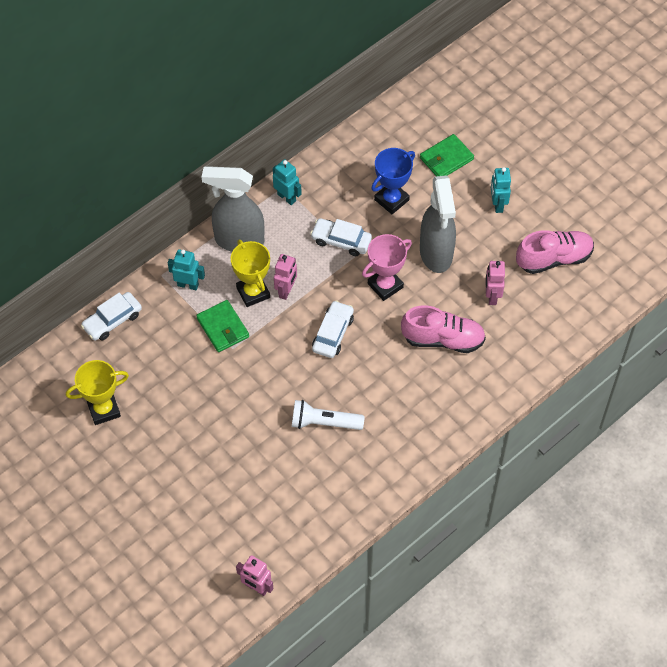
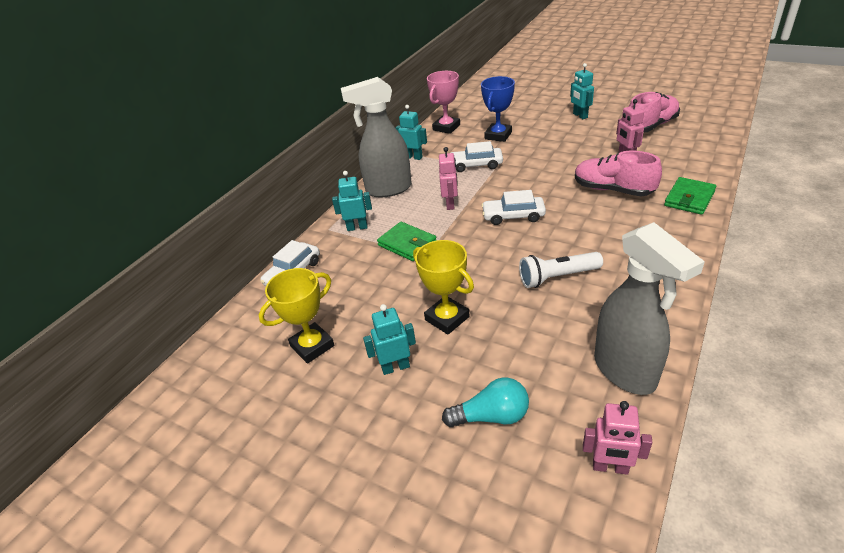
camera: 15 degrees left, 20 degrees down
yellow trophy [231,240,270,307] -> yellow trophy moved to [413,240,474,335]
white car [312,300,354,358] -> white car turned 90 degrees counterclockwise [481,190,546,225]
pink trophy [362,234,412,301] -> pink trophy moved to [427,71,460,134]
pink shoe [401,306,486,353] -> pink shoe turned 135 degrees counterclockwise [575,151,662,196]
green wallet [420,134,474,176] -> green wallet moved to [664,177,716,215]
grey spray bottle [420,175,456,273] -> grey spray bottle moved to [594,222,705,395]
none -> turquoise robot [363,304,416,375]
none -> turquoise light bulb [442,377,529,427]

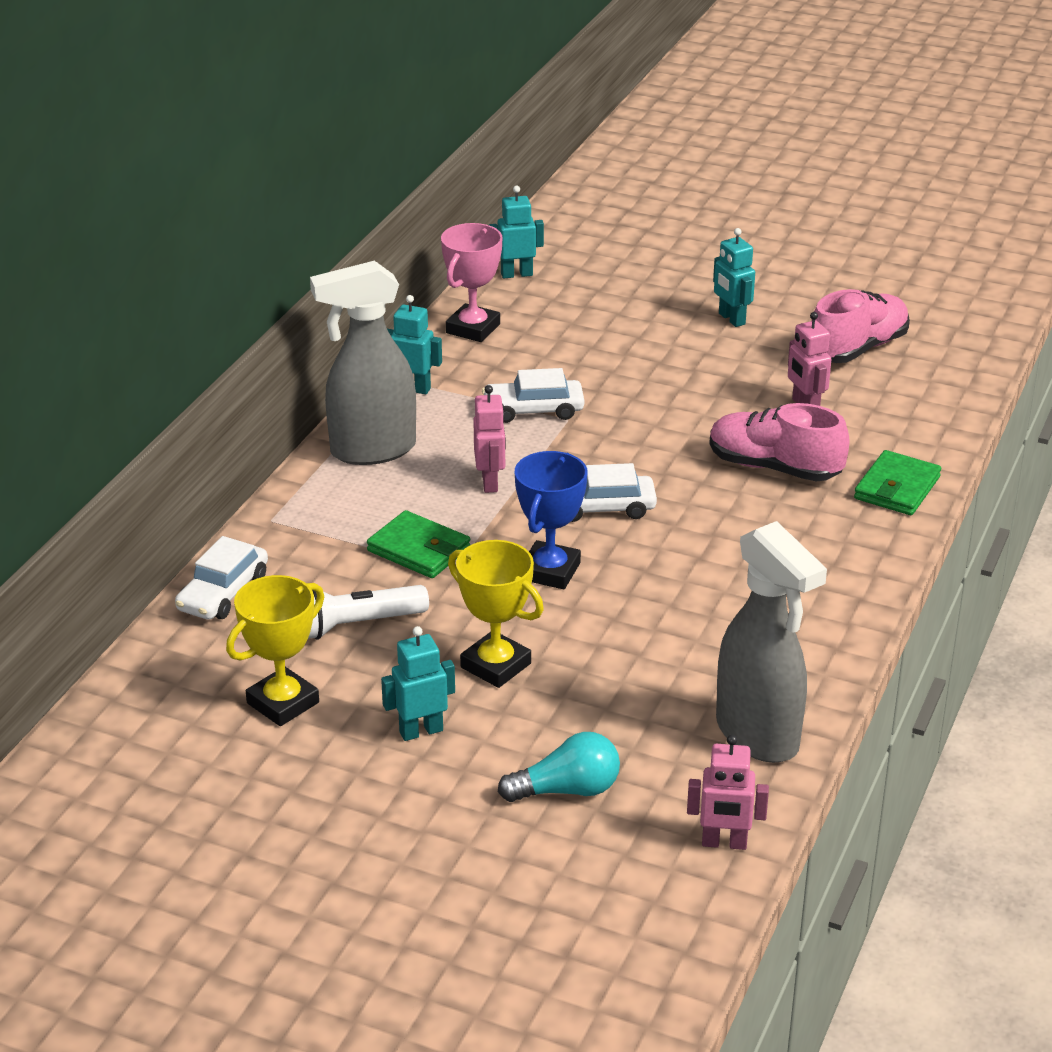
camera: 10 degrees left, 5 degrees down
turquoise robot [332,171,372,231] -> turquoise robot moved to [489,186,544,278]
blue trophy [481,76,515,142] -> blue trophy moved to [515,451,587,589]
white flashlight [519,252,603,288] -> white flashlight moved to [308,585,429,640]

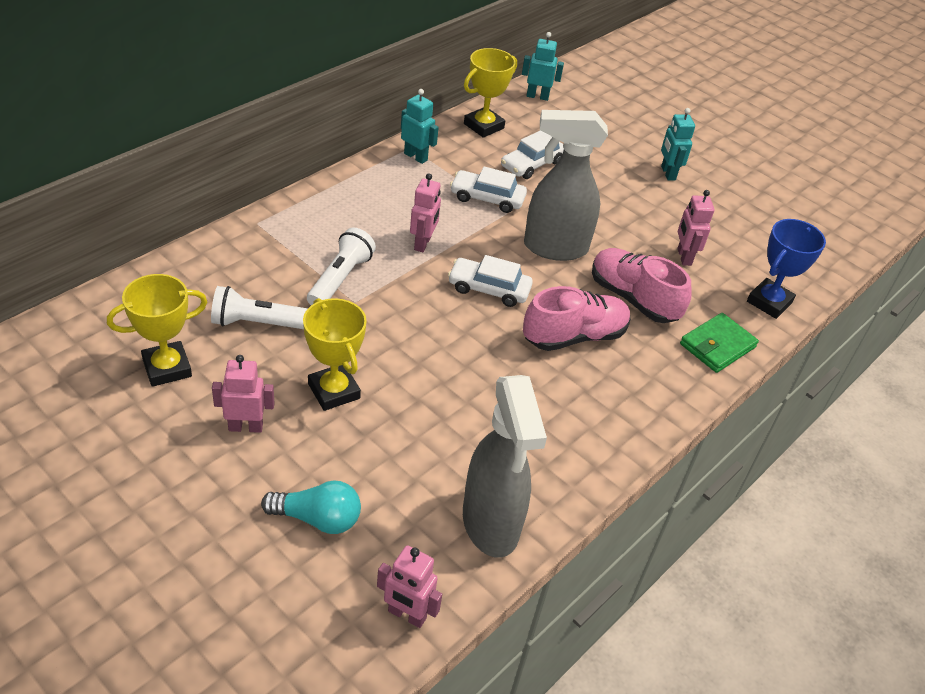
camera: 15 degrees right, 10 degrees up
white car [175,536,268,620] -> white car moved to [501,130,564,179]
grey spray bottle [310,261,416,465] -> grey spray bottle moved to [524,110,608,261]
green wallet [367,510,470,578] -> white flashlight [307,227,376,305]
turquoise robot [381,626,455,741] -> pink robot [212,355,274,433]
pink trophy [441,223,502,342] -> yellow trophy [464,48,517,138]
blue trophy [515,451,587,589] -> blue trophy moved to [747,219,826,319]
pink shoe [811,289,910,363] -> pink shoe moved to [523,286,631,351]

